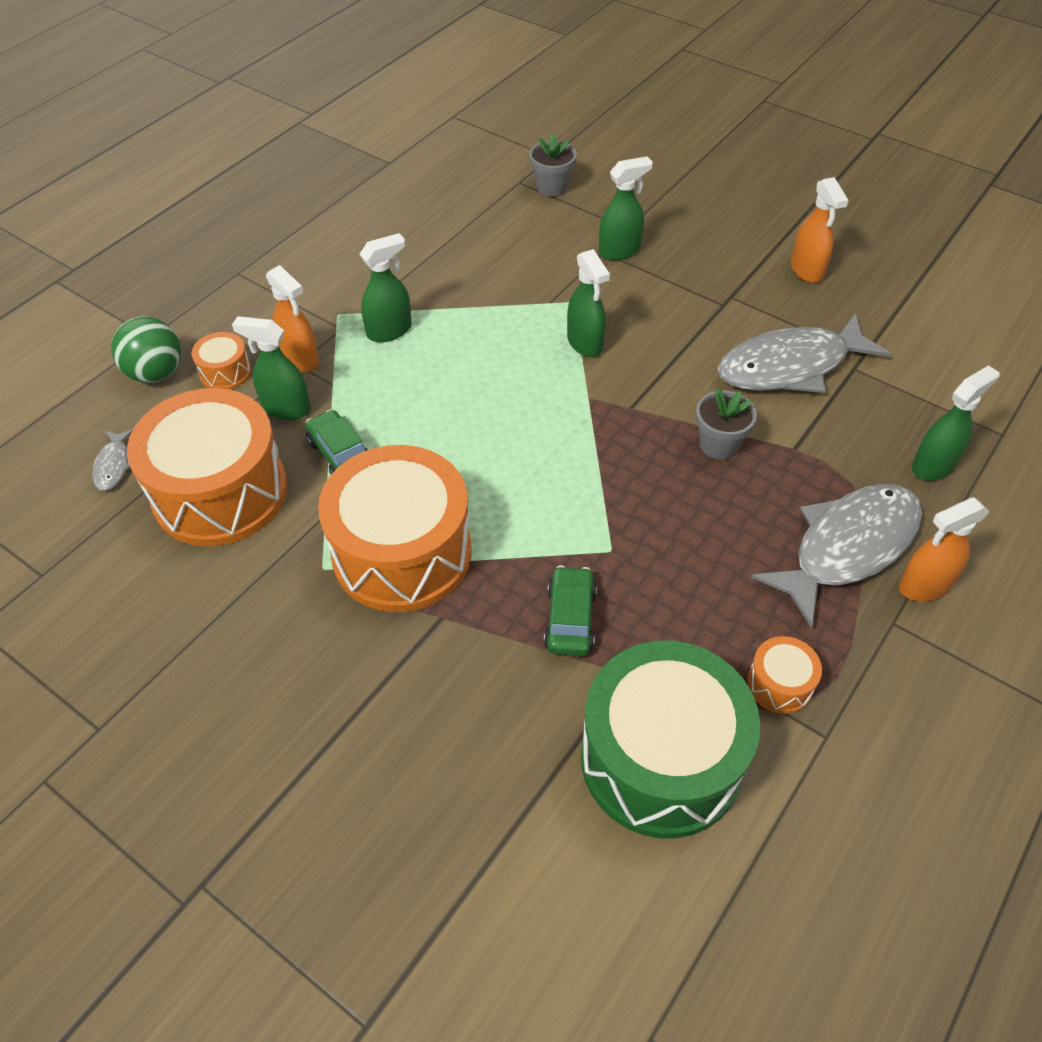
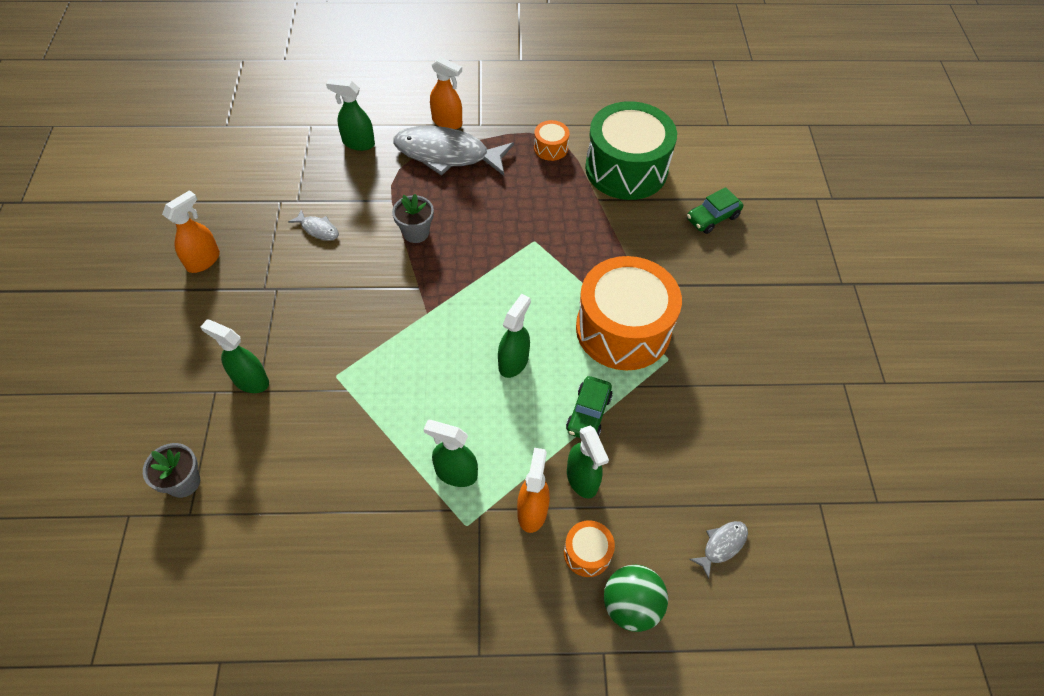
camera: 130 degrees left, 5 degrees up
orange drum [127,388,287,546] -> none
green car [544,565,597,656] -> green car moved to [687,187,743,234]
green spray bottle [567,249,610,357] -> green spray bottle moved to [498,294,531,378]
grey fish [717,313,891,393] -> grey fish [288,209,339,241], size x0.43

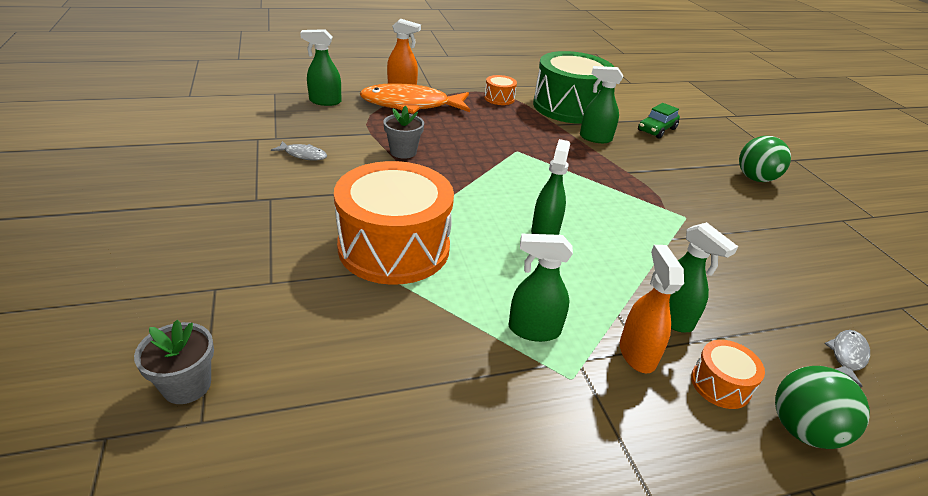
camera: 15 degrees left, 20 degrees down
orange spray bottle [162,190,220,273] -> none
green spray bottle [200,319,269,393] -> green spray bottle moved to [580,66,623,143]
grey fish [393,126,514,176] -> orange fish [360,83,470,114]
green car [566,376,613,438] -> none
orange drum [576,256,682,371] -> orange drum moved to [334,161,454,285]
none -> green ball [739,136,791,182]

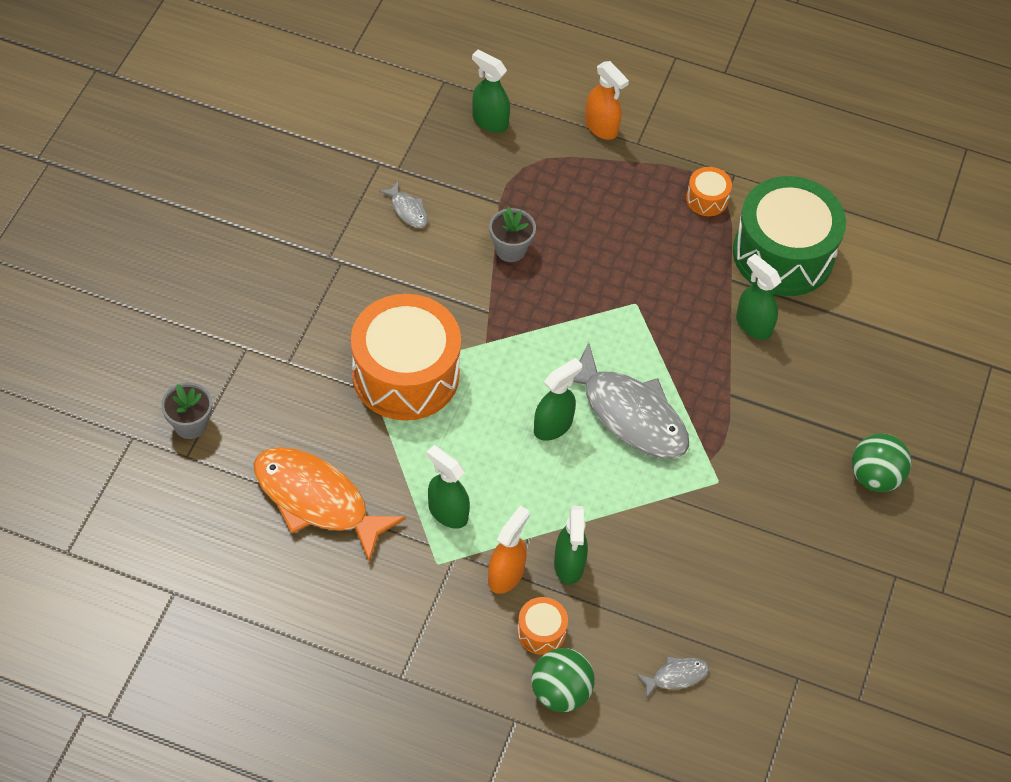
camera: 35 degrees right, 20 degrees up
orange fish [360,83,470,114] -> orange fish moved to [254,447,406,562]
green car [638,103,680,139] -> none
none -> grey fish [573,343,689,459]

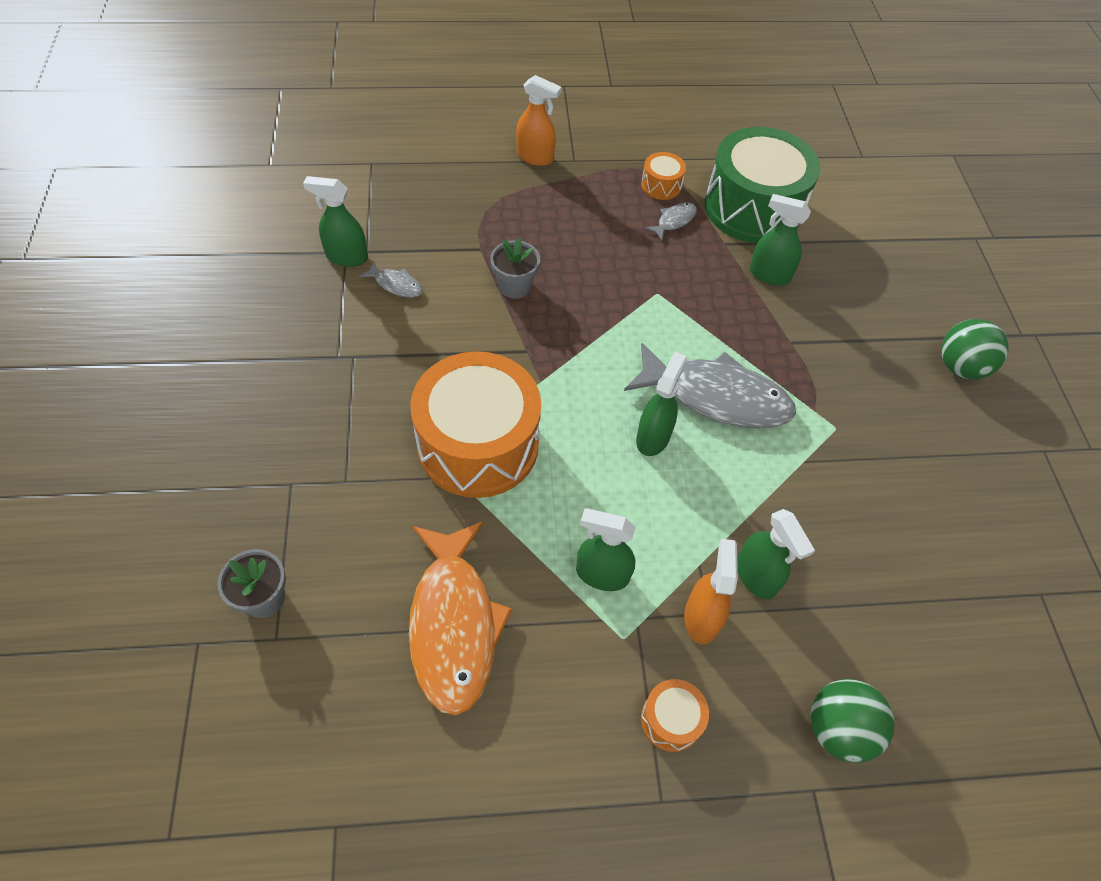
camera: 25 degrees left, 0 degrees up
orange fish [254,447,406,562] -> orange fish turned 105 degrees counterclockwise [409,521,512,715]
green spray bottle [472,50,510,133] -> green spray bottle moved to [303,176,368,267]
orange drum [517,597,568,655] -> orange drum moved to [641,679,709,752]
grey fish [636,656,709,698] -> grey fish moved to [645,202,697,241]

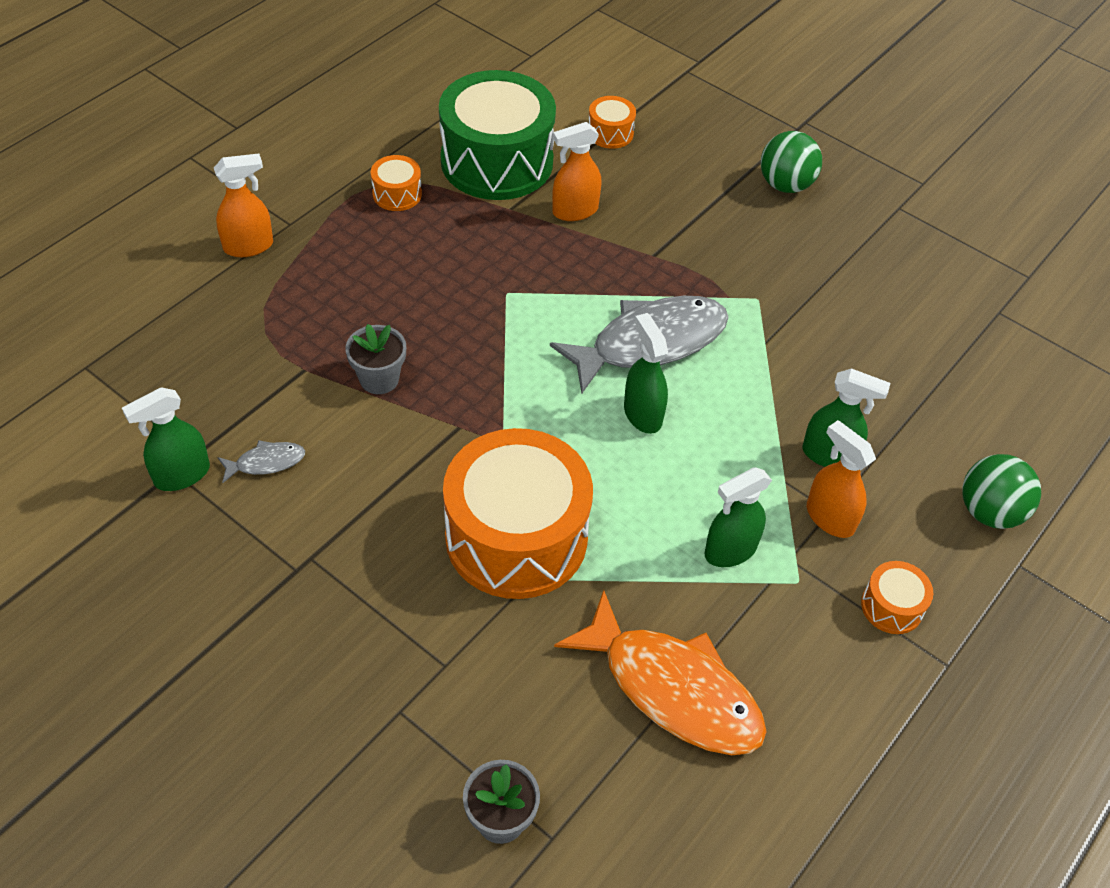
camera: 45 degrees left, 5 degrees down
grey fish [645,202,697,241] -> none
green spray bottle [750,194,811,285] -> orange spray bottle [552,122,602,221]
none -> orange drum [589,96,636,149]

